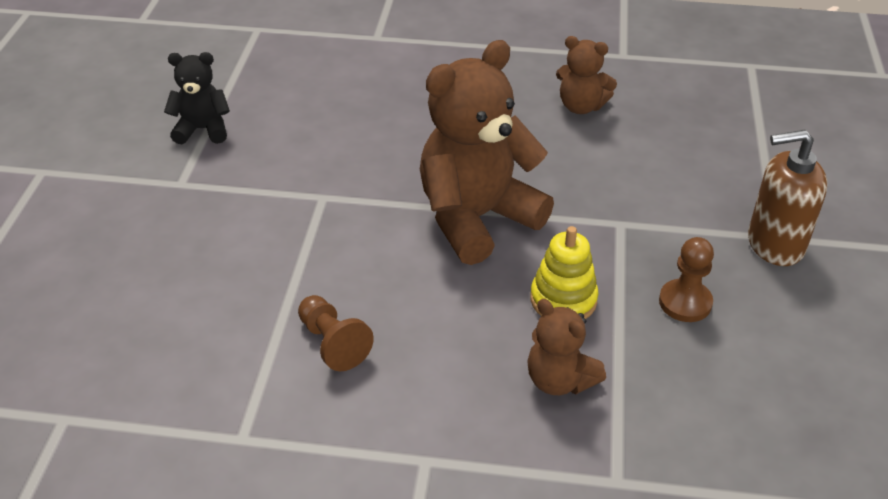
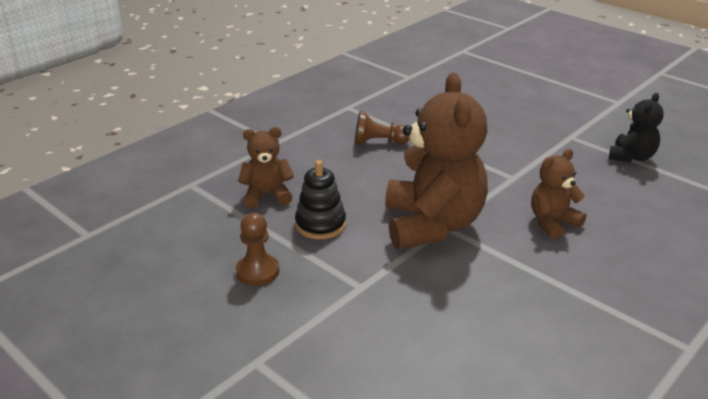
camera: 125 degrees right, 10 degrees down
yellow stacking toy [530,226,599,319] -> black stacking toy [295,160,346,239]
brown teddy bear [556,36,617,114] -> brown teddy bear moved to [531,149,586,239]
brown soap dispenser [748,130,828,266] -> none

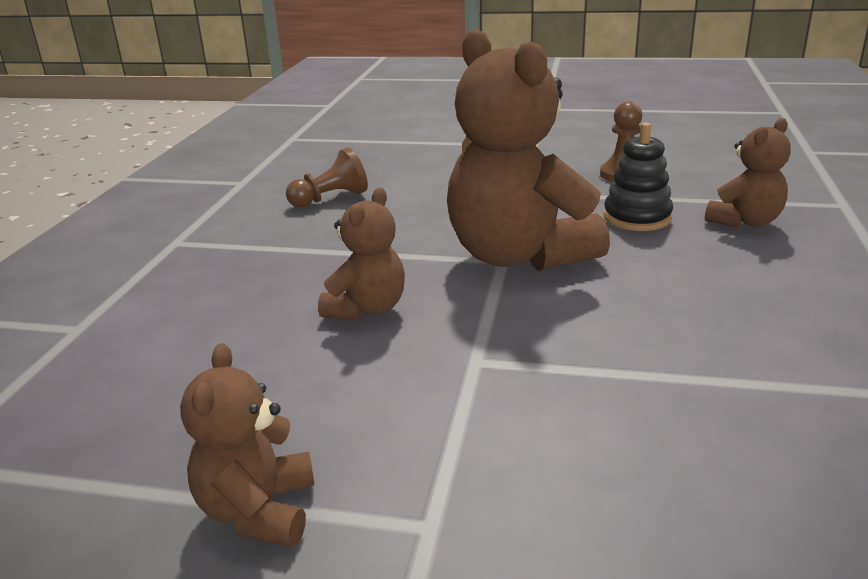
camera: 150 degrees right, 5 degrees down
brown pawn [355,111,409,145] -> brown pawn moved to [286,147,368,208]
black teddy bear [609,93,664,163] -> brown teddy bear [180,343,315,547]

